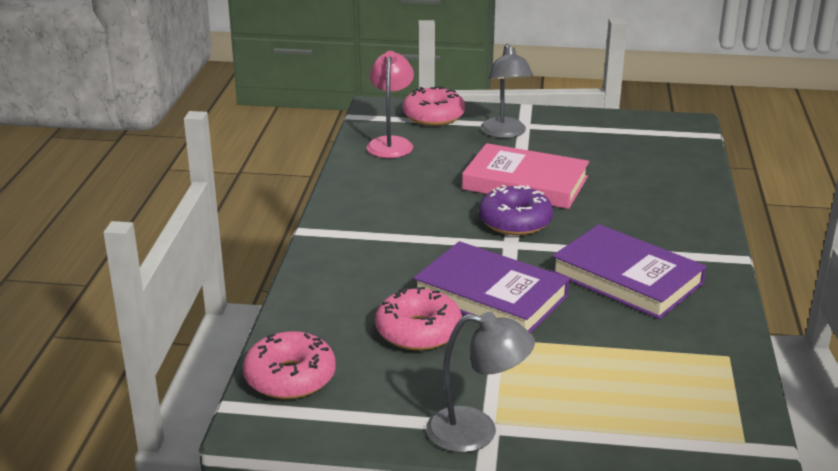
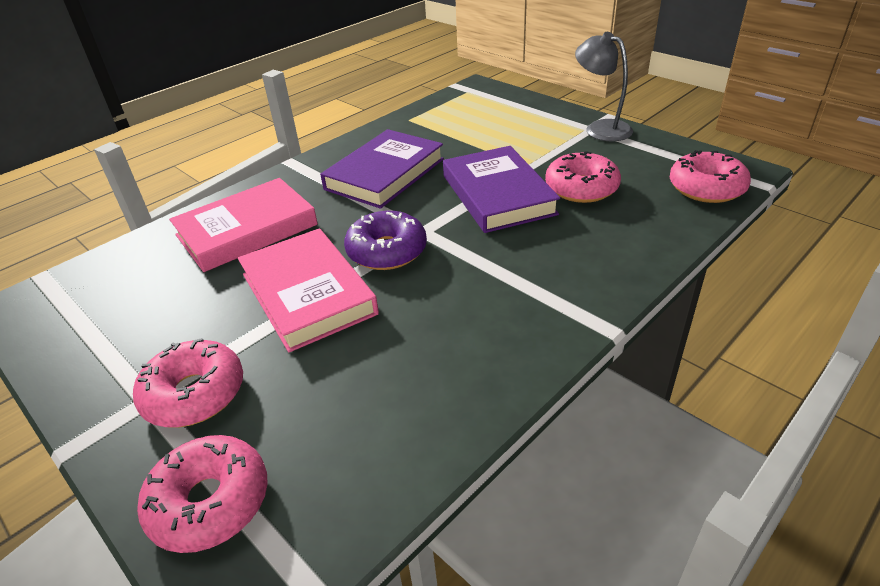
camera: 140 degrees left, 10 degrees up
pink lamp [367,51,414,158] -> none
grey lamp [480,44,533,138] -> pink donut [133,338,243,428]
purple book [551,224,707,319] -> purple book turned 45 degrees clockwise [320,129,444,209]
none -> pink book [169,178,318,272]

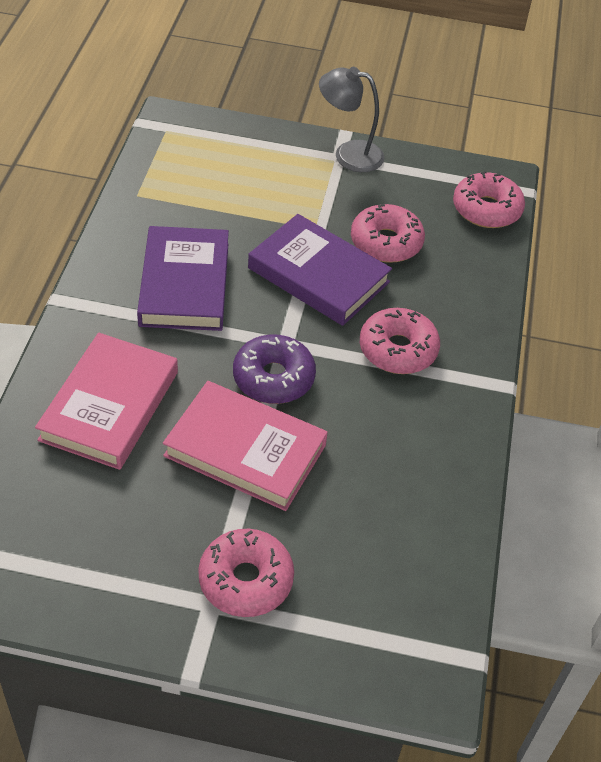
camera: 40 degrees left, 10 degrees up
pink donut [137,435,268,553] -> pink donut moved to [360,308,440,374]

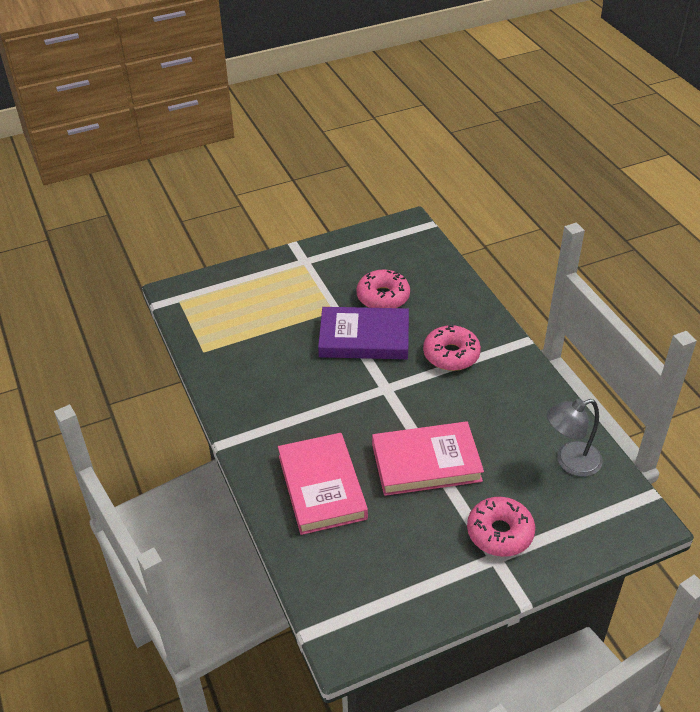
camera: 30 degrees left, 5 degrees down
purple book [137,226,229,331] -> none
purple donut [233,334,316,404] -> none
grey lamp [319,67,384,172] -> grey lamp moved to [547,399,603,477]
pink donut [453,171,525,228] -> none

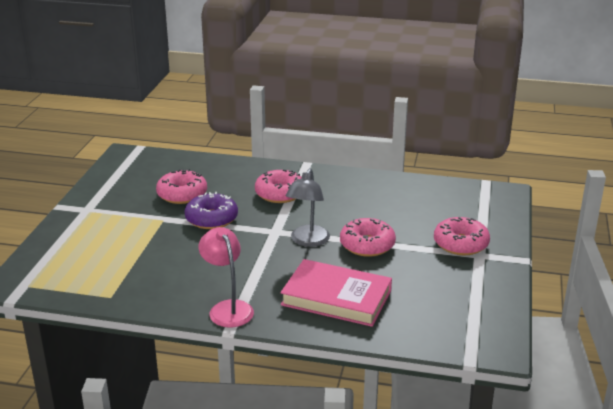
camera: 55 degrees left, 15 degrees down
purple book [318,307,409,359] -> purple donut [184,192,238,229]
pink book [372,421,484,496] -> pink donut [340,218,396,257]
grey lamp [547,399,603,477] -> grey lamp moved to [286,168,330,247]
none -> pink lamp [199,227,254,328]

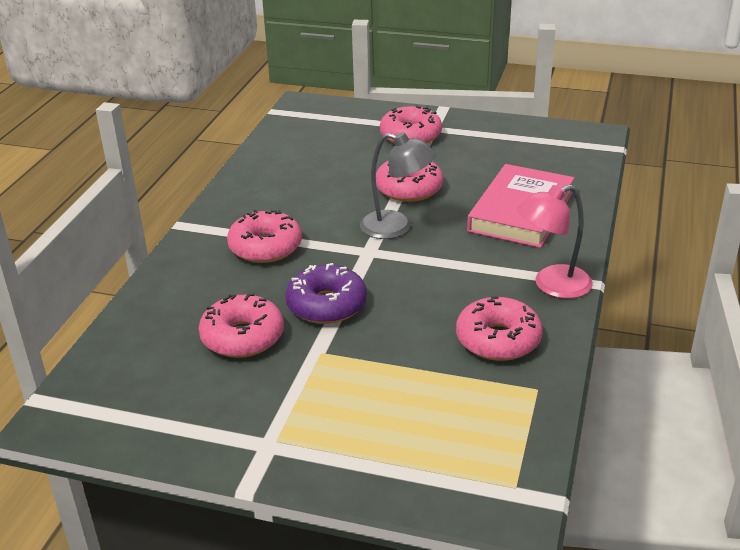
camera: 85 degrees left, 5 degrees up
none -> pink donut [456,296,543,361]

